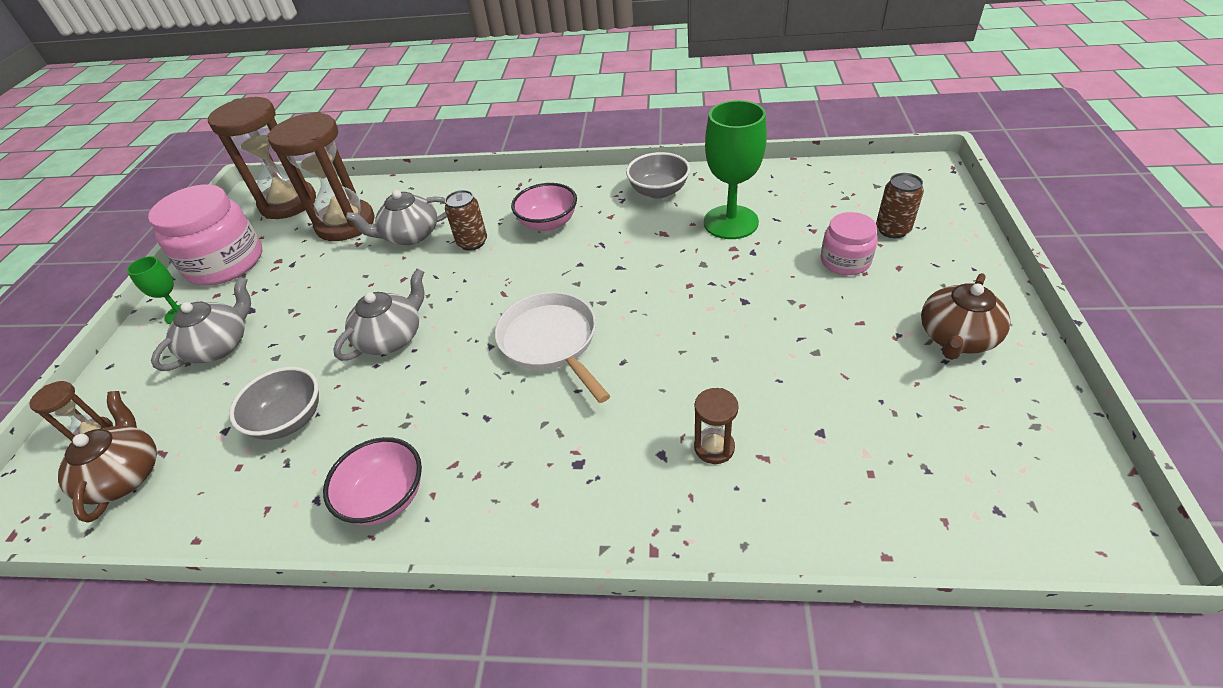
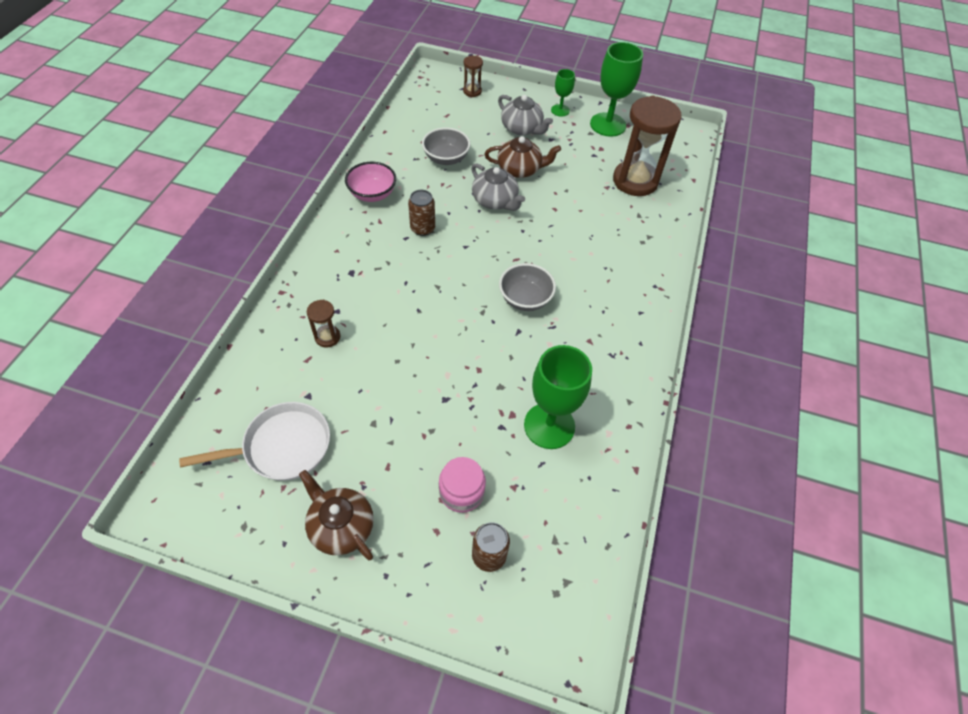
camera: 95 degrees right, 10 degrees up
brown teapot [58,391,157,523] -> brown teapot moved to [485,136,561,178]
pink jar [148,185,262,285] -> green goblet [590,42,643,137]
brown hourglass [208,97,316,219] -> none
grey teapot [346,190,447,245] -> none
brown can [445,190,487,251] -> brown can moved to [408,190,435,236]
white pan [495,292,610,403] -> white pan moved to [179,402,330,481]
pink bowl [511,183,577,231] -> none
grey bowl [626,152,690,199] -> grey bowl moved to [499,263,556,311]

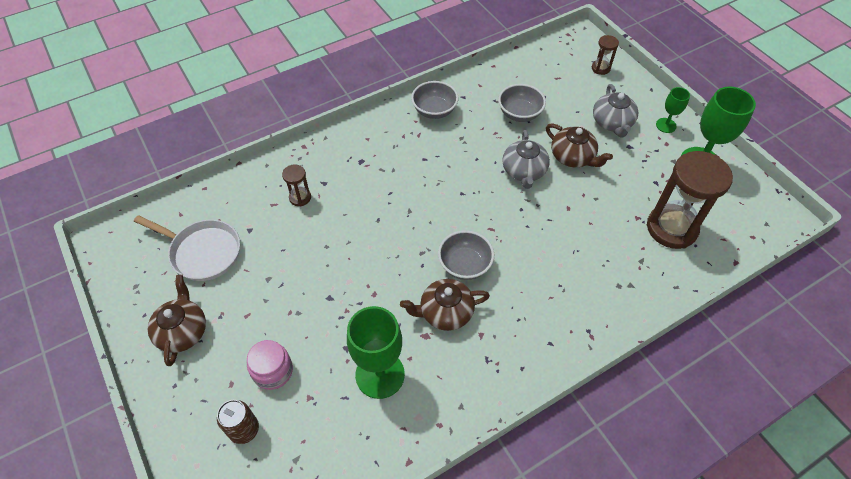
camera: 45 degrees right, 0 degrees up
pink bowl [345,162,396,202] -> grey bowl [411,81,458,119]
brown can [408,190,435,236] -> none
none -> brown teapot [400,279,490,331]

